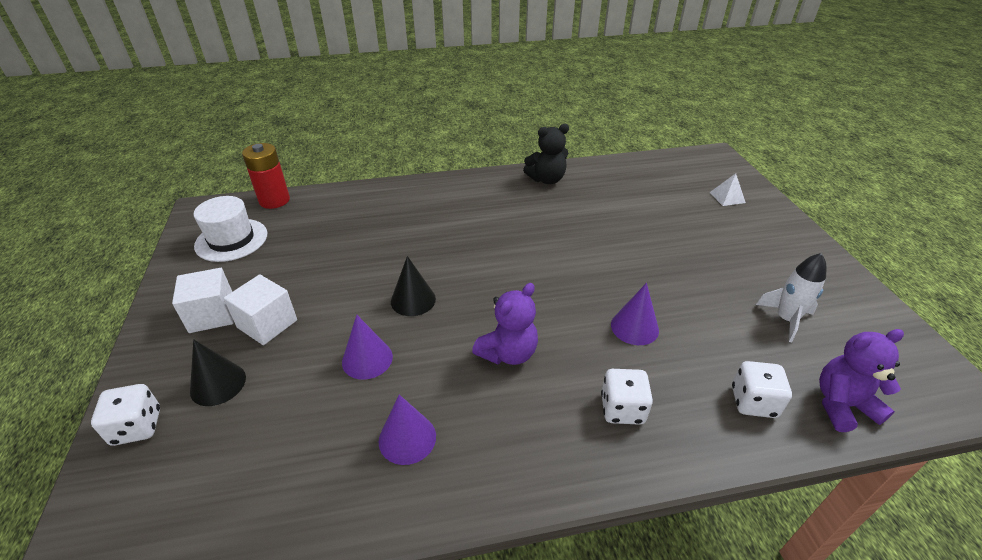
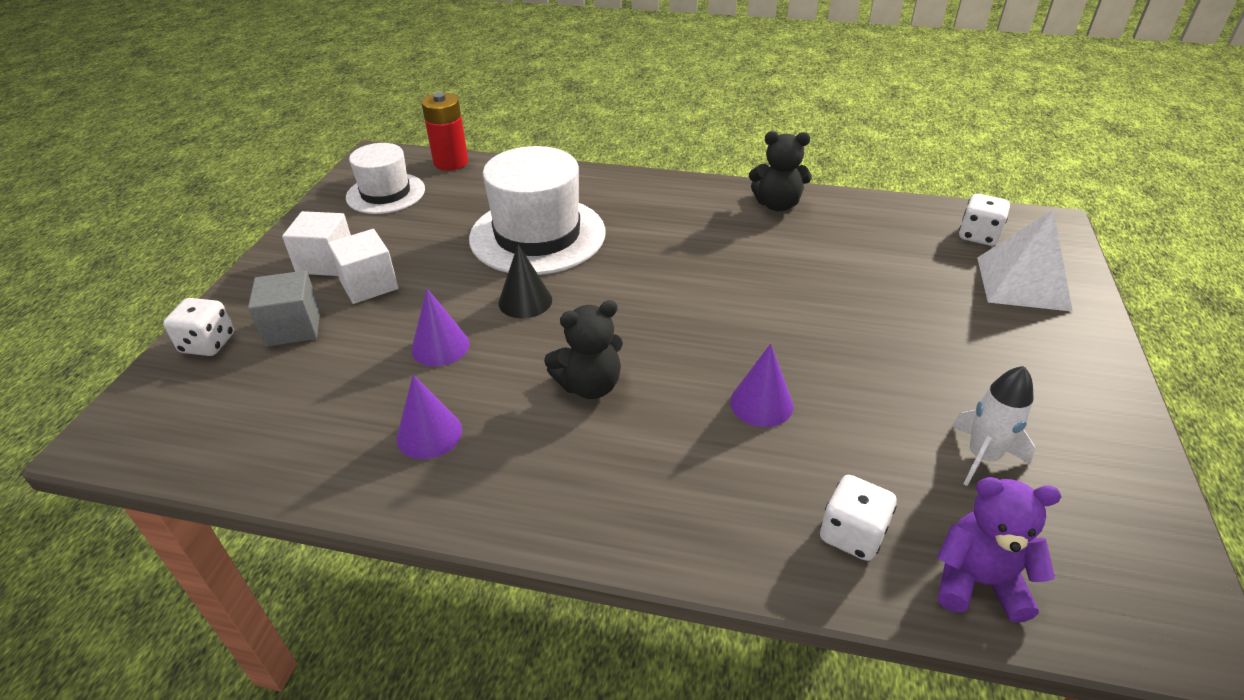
camera: 25 degrees right, 0 degrees up
black cone [190,339,246,406] -> grey cube [248,271,320,347]
purple teddy bear [472,283,538,365] -> black teddy bear [544,300,623,399]
white dice [601,369,653,425] -> white dice moved to [959,194,1010,246]
white pyramid [710,173,746,206] -> white pyramid [977,209,1073,312], size x2.04
none -> white hat [469,146,606,275]

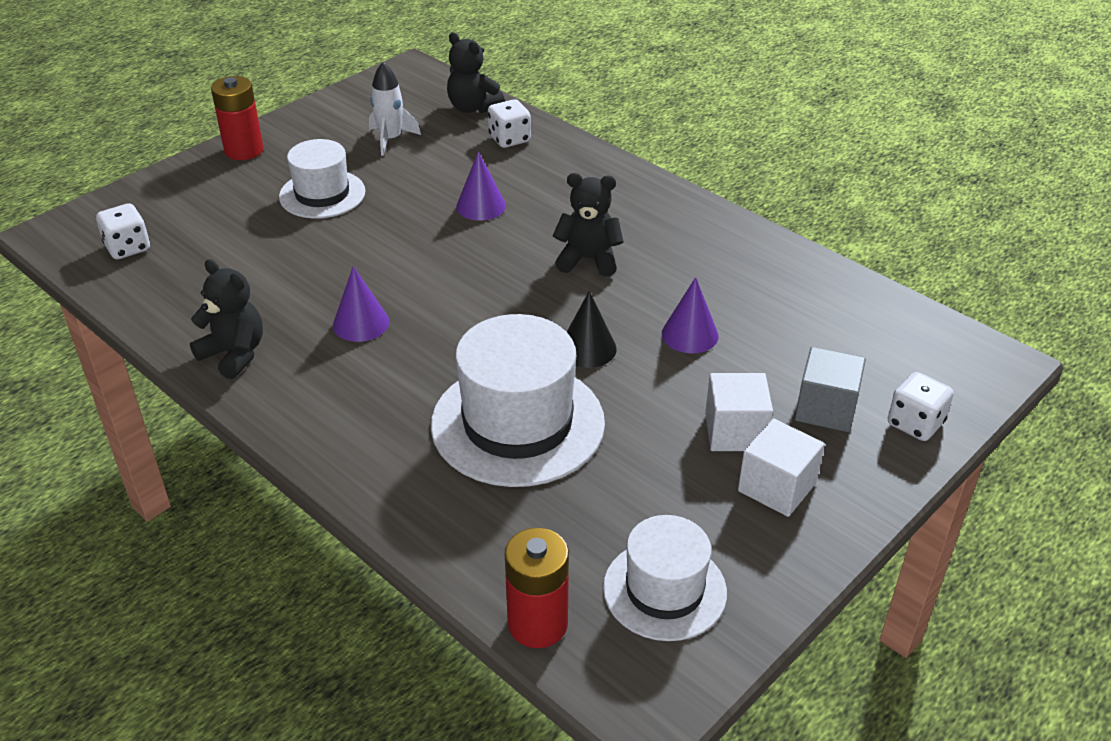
camera: 150 degrees left, 0 degrees up
purple cone [396,374,462,459] -> purple cone moved to [333,266,389,342]
purple teddy bear [937,477,1061,623] -> black teddy bear [447,32,505,113]
white pyramid [977,209,1073,312] -> none
none -> red battery [211,76,264,160]
none -> white hat [279,139,365,219]

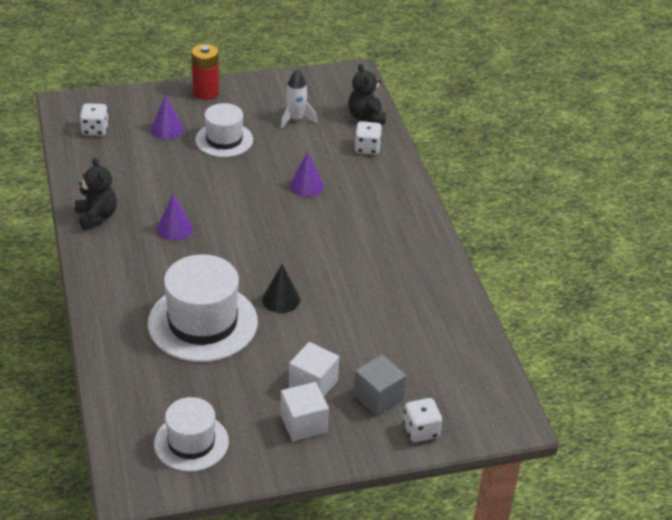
camera: 30 degrees right, 0 degrees up
red battery [505,528,569,648] -> none
black teddy bear [553,173,624,277] -> none
purple cone [662,277,718,353] -> purple cone moved to [151,95,184,139]

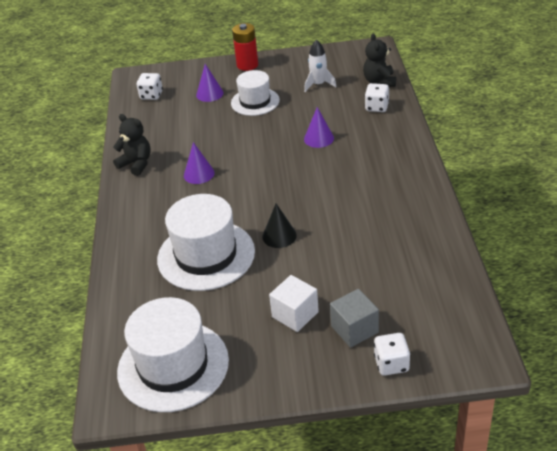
camera: 15 degrees right, 0 degrees up
black teddy bear [75,158,117,230] -> black teddy bear turned 45 degrees counterclockwise [113,114,151,176]
white hat [154,397,229,472] -> white hat [117,297,229,412], size x1.62
white cube [280,382,329,441] -> none

